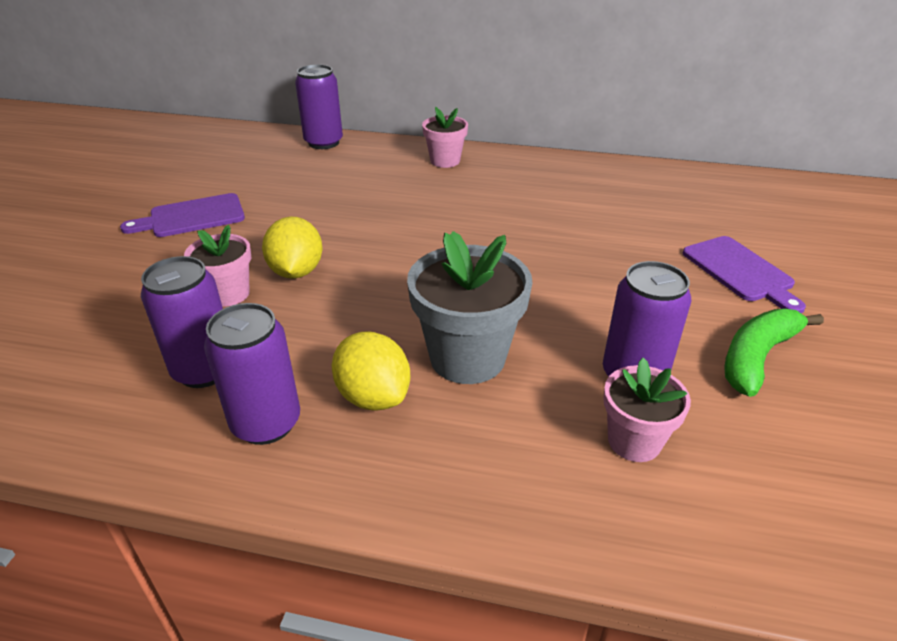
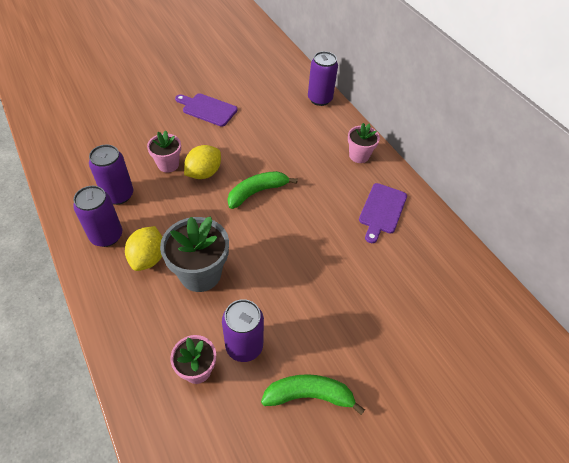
camera: 45 degrees right, 15 degrees up
purple cutting board [683,236,806,314] -> purple cutting board moved to [359,183,407,243]
none -> green banana [227,171,298,209]

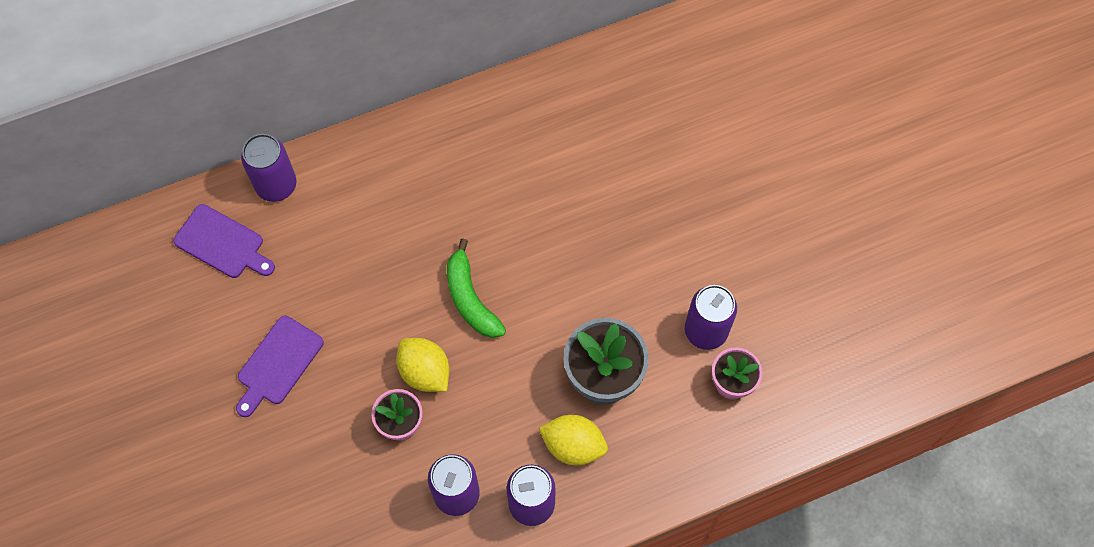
camera: 80 degrees left, 15 degrees up
green banana [261,374,365,415] -> none
pink flower pot [348,123,380,163] -> none
purple cutting board [359,183,407,243] -> purple cutting board moved to [173,204,275,278]

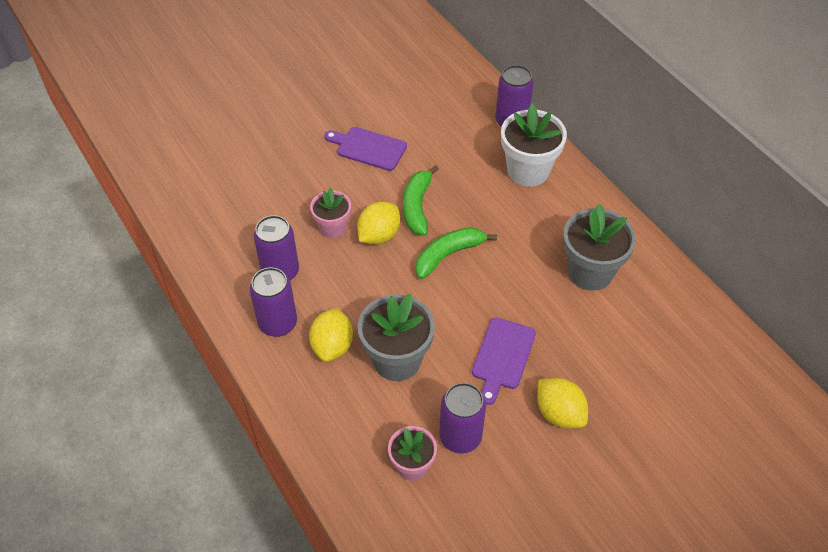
camera: 80 degrees right, 15 degrees down
purple cutting board [173,204,275,278] -> purple cutting board moved to [472,318,536,405]
none -> green banana [403,165,439,236]
none -> white flower pot [501,104,567,187]
none -> yellow lemon [537,378,588,429]
none -> grey flower pot [563,204,636,291]

